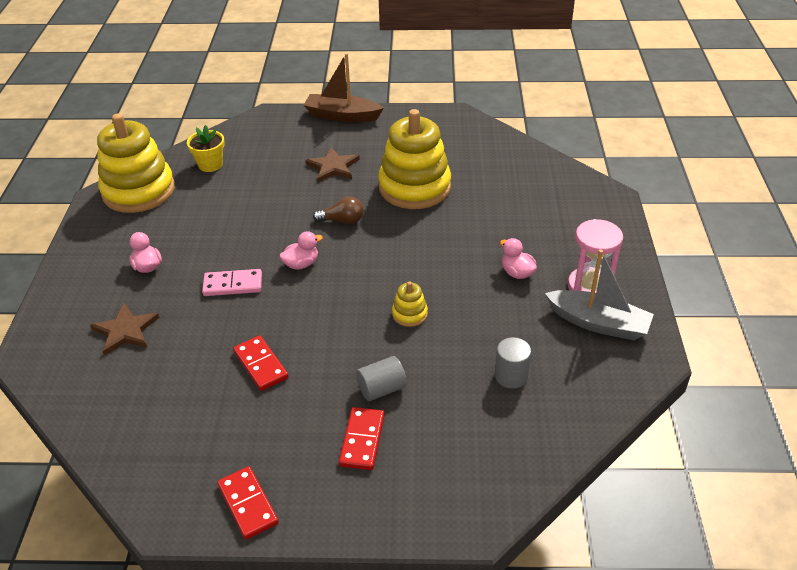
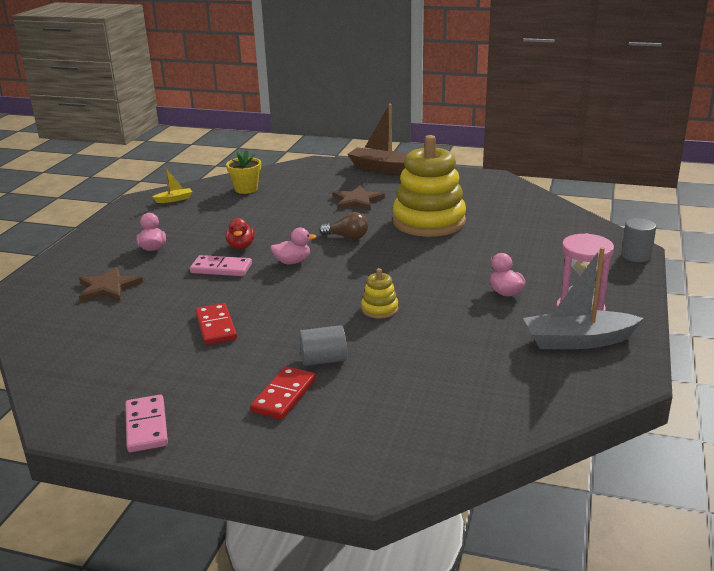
camera: 15 degrees right, 15 degrees down
yellow stacking toy [97,114,175,213] -> yellow boat [152,168,192,203]
red domino [217,466,279,540] -> pink domino [125,395,168,452]
grey cylinder [495,337,531,389] -> grey cylinder moved to [621,218,656,262]
grey boat [545,249,654,340] -> grey boat turned 135 degrees clockwise [523,247,643,349]
none -> red duck [225,218,255,249]

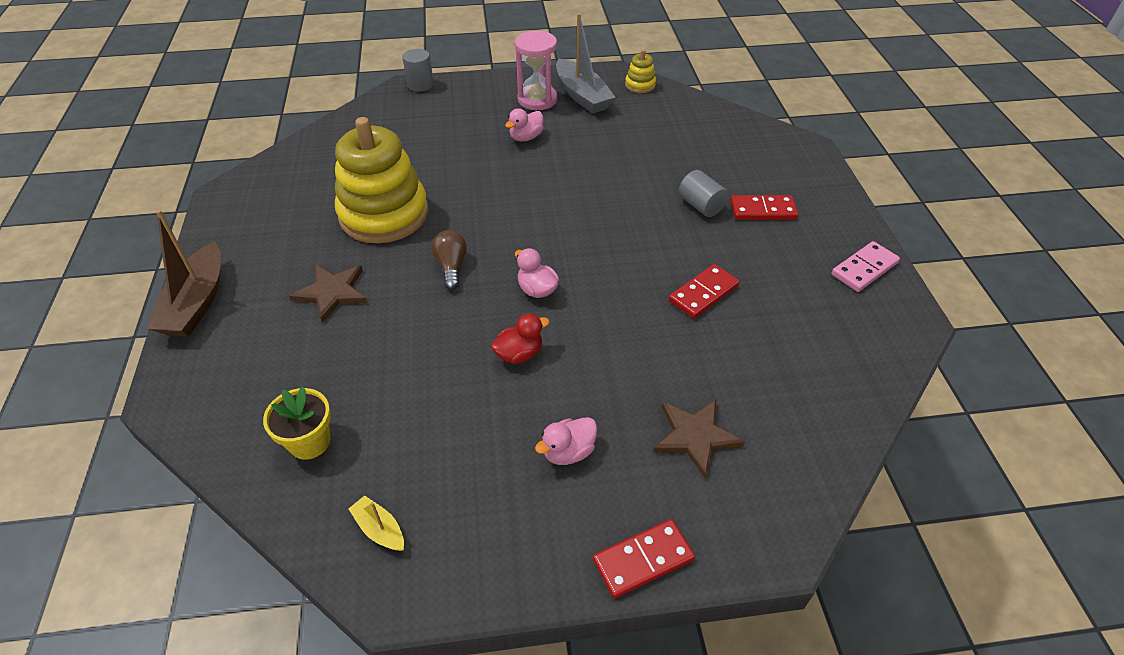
camera: 115 degrees left, 20 degrees up
pink domino [190,255,252,276] -> none
yellow stacking toy [361,268,398,319] -> yellow stacking toy moved to [625,49,656,93]
none -> red domino [593,519,695,598]

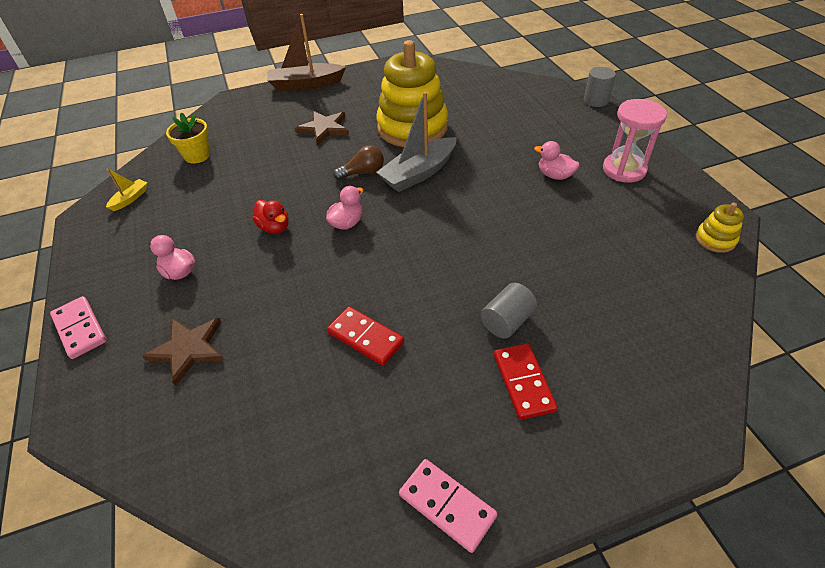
camera: 80 degrees right, 0 degrees up
grey boat [556,13,616,114] -> grey boat moved to [376,92,457,192]
red domino [593,519,695,598] -> pink domino [50,296,107,359]

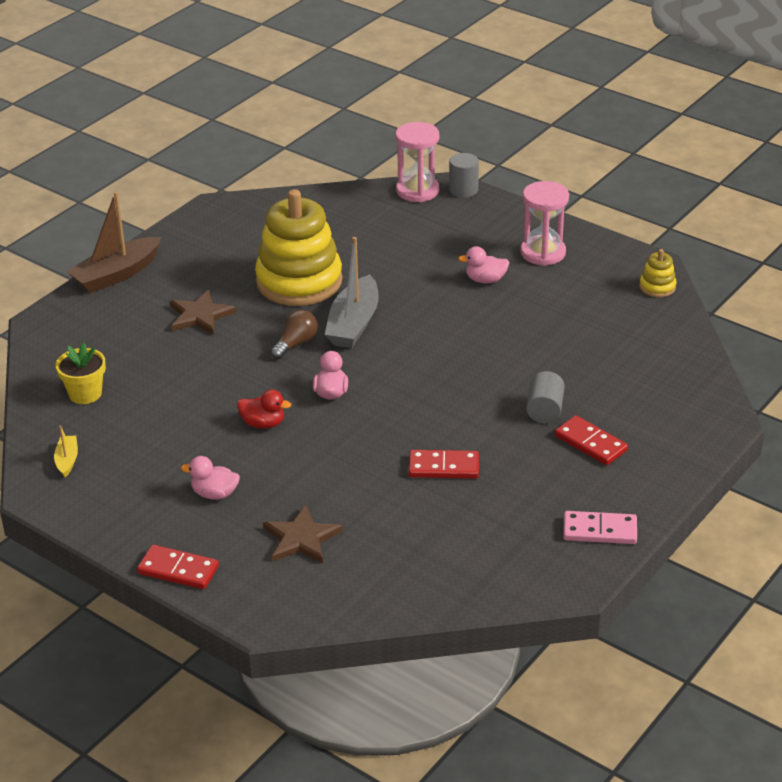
camera: 35 degrees left, 10 degrees down
pink domino [50,296,107,359] -> red domino [137,545,219,589]
none -> pink hourglass [396,122,439,202]

